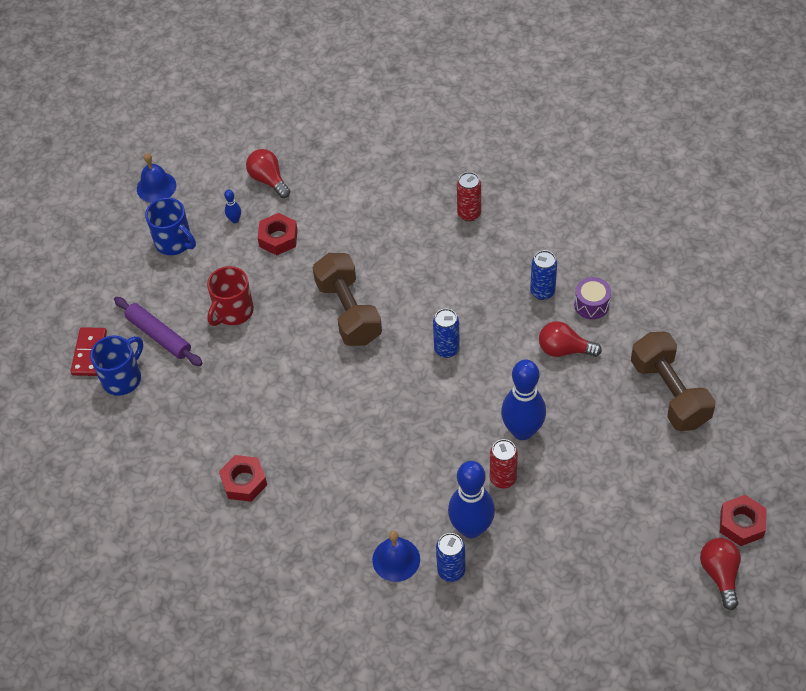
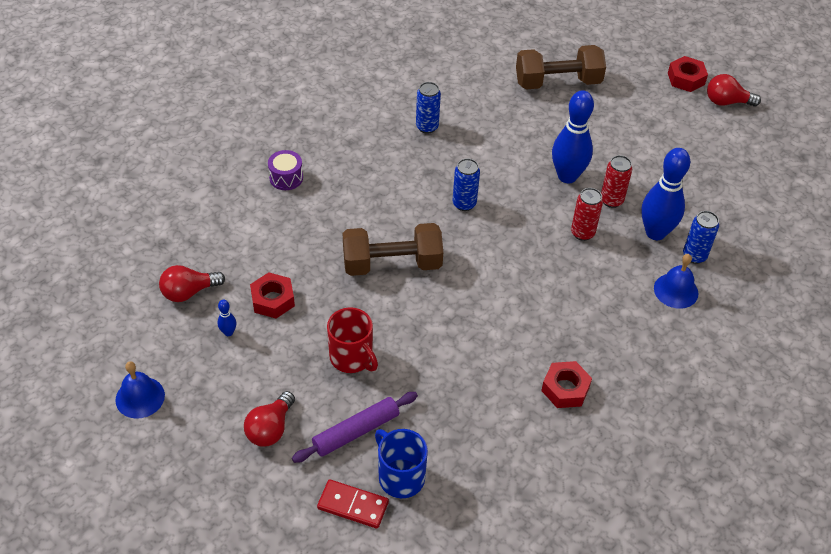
camera: 80 degrees left, 5 degrees down
blue mug [145,197,196,255] -> none
red can [457,172,481,222] -> red can moved to [571,188,603,241]
red light bulb [539,321,602,357] -> red light bulb moved to [244,391,295,447]
purple drum [574,277,611,319] -> purple drum moved to [268,150,303,190]

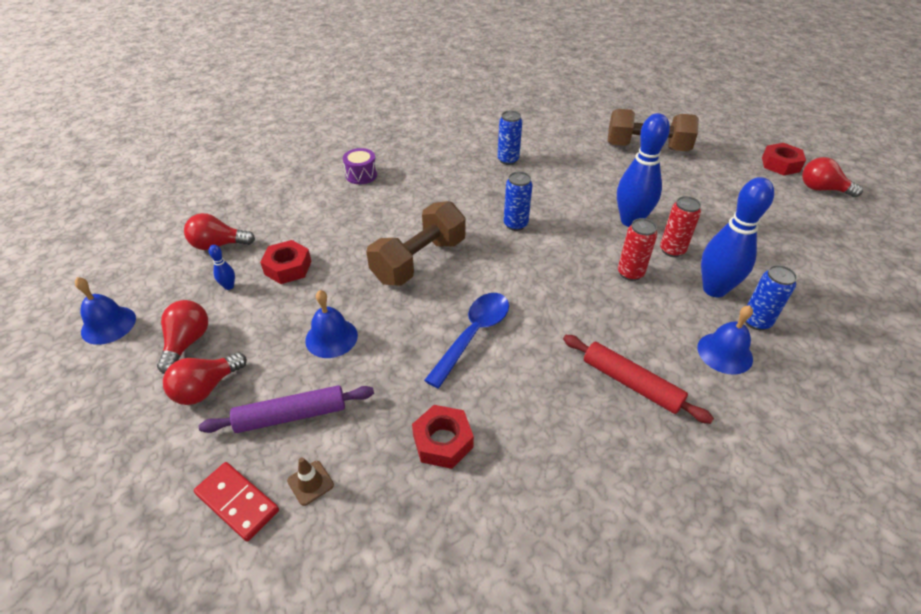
camera: 20 degrees right, 5 degrees down
red mug [327,307,378,373] -> blue bell [305,290,358,358]
brown dumbbell [343,223,443,276] -> brown dumbbell turned 60 degrees counterclockwise [366,201,466,286]
blue mug [375,429,428,498] -> brown traffic cone [287,457,334,506]
red nut [541,361,592,408] -> red nut moved to [412,405,474,469]
none -> red light bulb [157,300,208,374]
none -> blue spoon [424,293,509,388]
none -> red rolling pin [563,335,714,424]

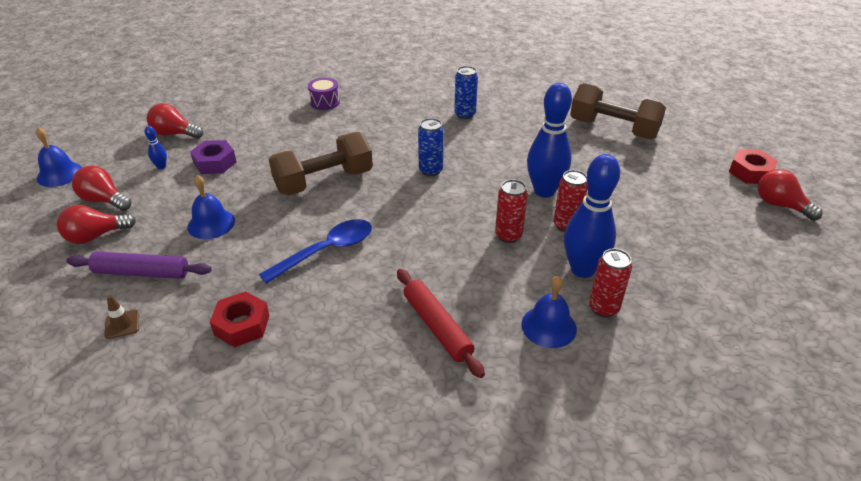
camera: 20 degrees right, 5 degrees down
red light bulb [157,300,208,374] -> red light bulb turned 90 degrees counterclockwise [72,166,131,211]
red domino [194,462,279,542] -> none
red nut [260,240,312,284] -> purple nut [190,140,237,174]
blue can [745,265,797,330] -> red can [589,248,632,317]

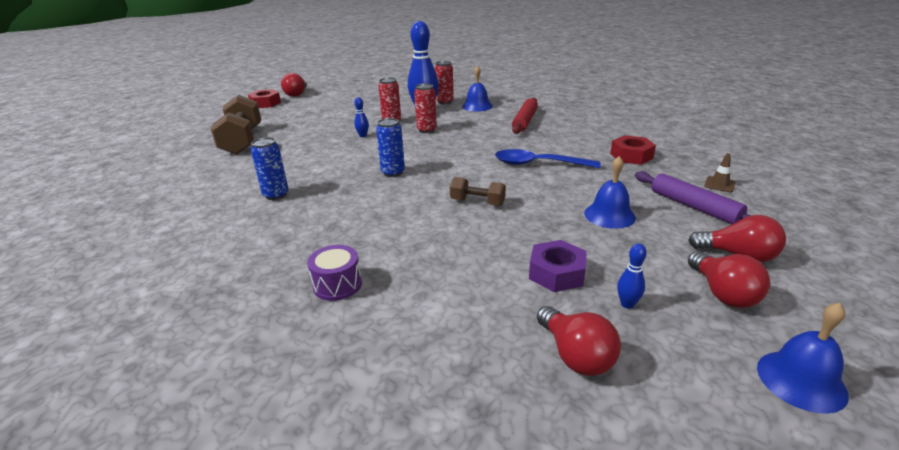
camera: 130 degrees left, 10 degrees down
brown dumbbell [269,132,373,195] -> brown dumbbell [450,177,506,206], size x0.51
blue bowling pin [527,83,572,197] -> blue bowling pin [354,97,369,137], size x0.41

